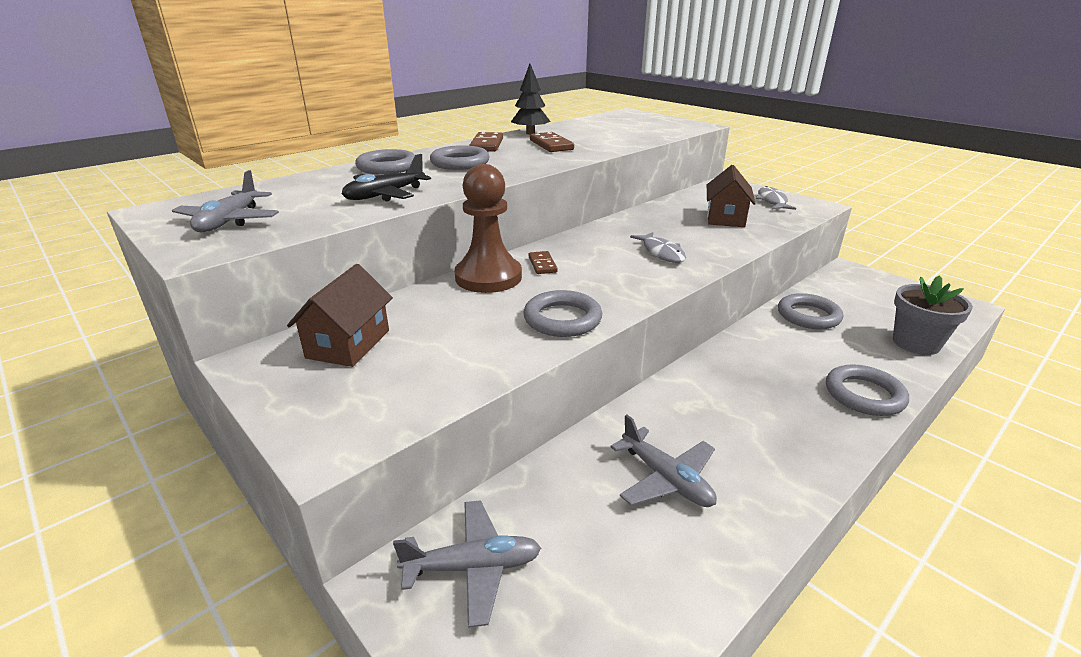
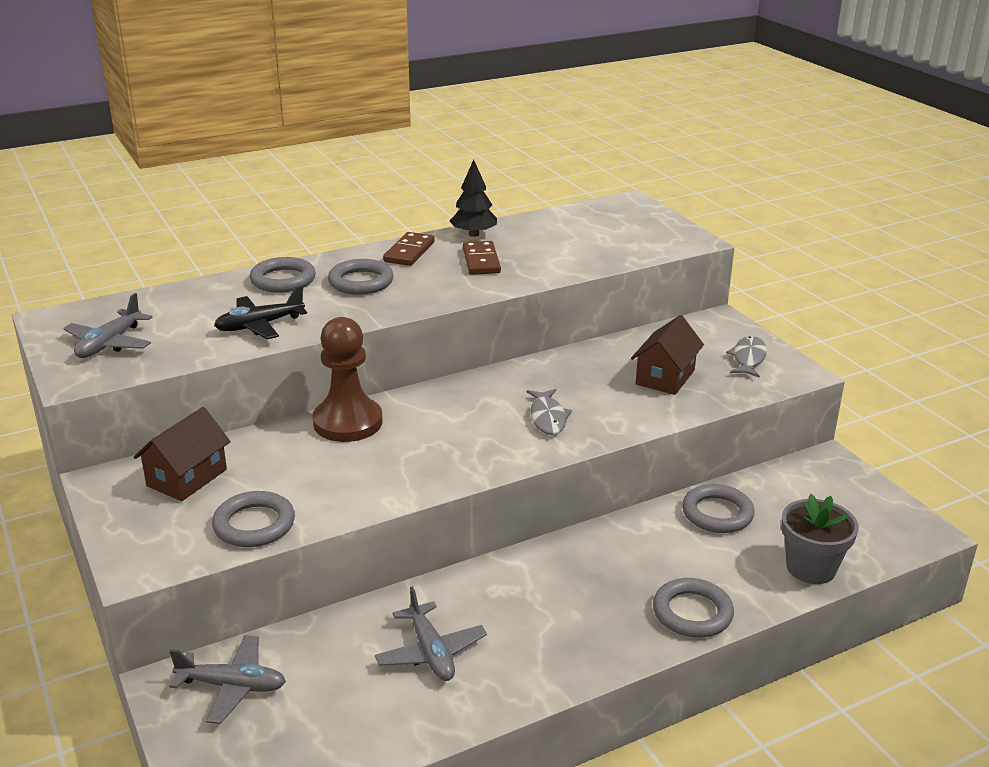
camera: 15 degrees right, 0 degrees up
grey ring [523,290,602,337] -> grey ring moved to [212,491,295,547]
brown domino [528,251,558,274] -> none

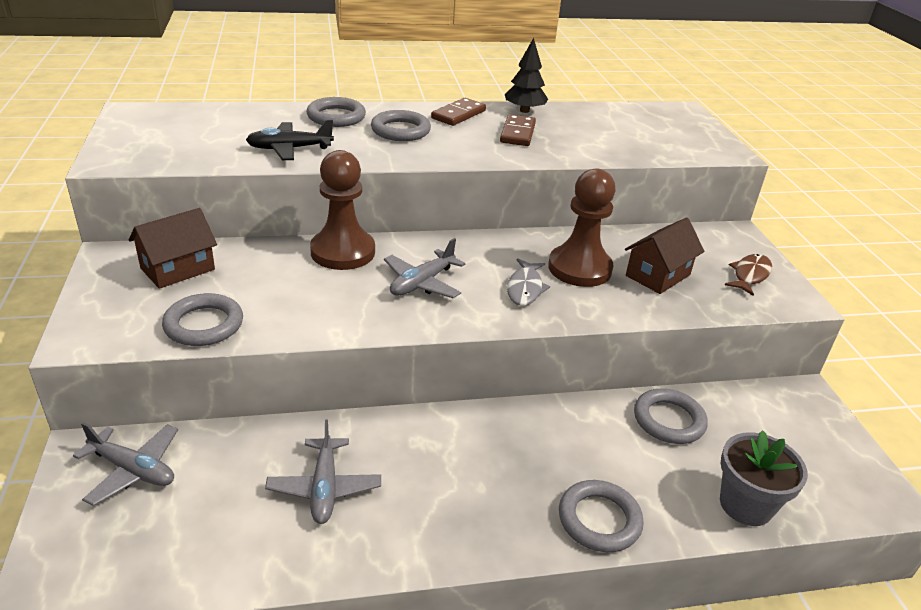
camera: 15 degrees right, 5 degrees up
grey plane [63,293,153,358] -> grey plane moved to [384,238,466,298]
grey fish [726,336,767,378] -> brown fish [725,254,772,296]
none -> brown pawn [548,169,616,287]

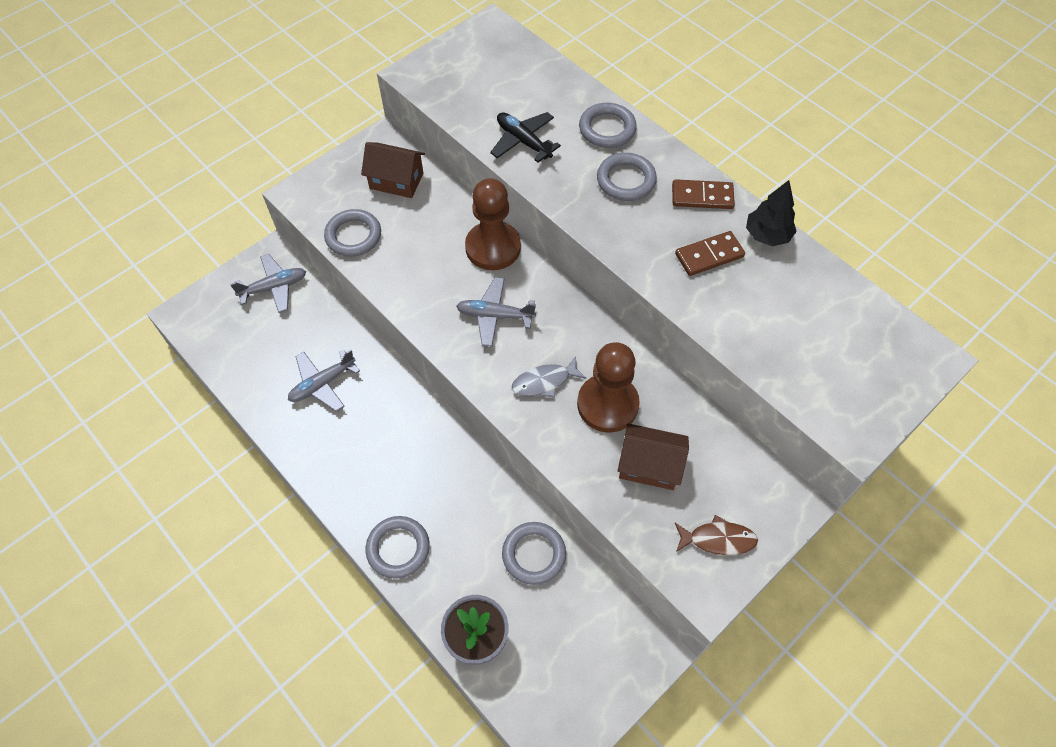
camera: 60 degrees right, 25 degrees up
grey plane [73,422,178,506] -> grey plane turned 105 degrees counterclockwise [230,254,306,313]

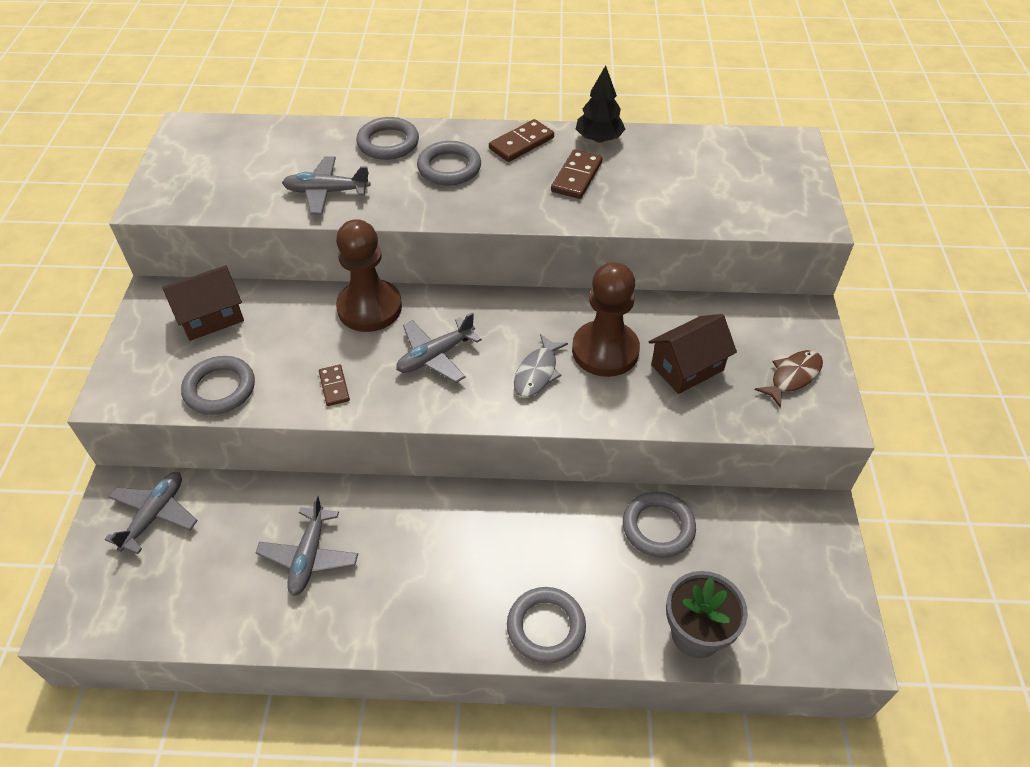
camera: 45 degrees left, 10 degrees down
black plane [490,112,561,163] -> grey plane [282,156,370,215]
none -> brown domino [319,365,350,406]

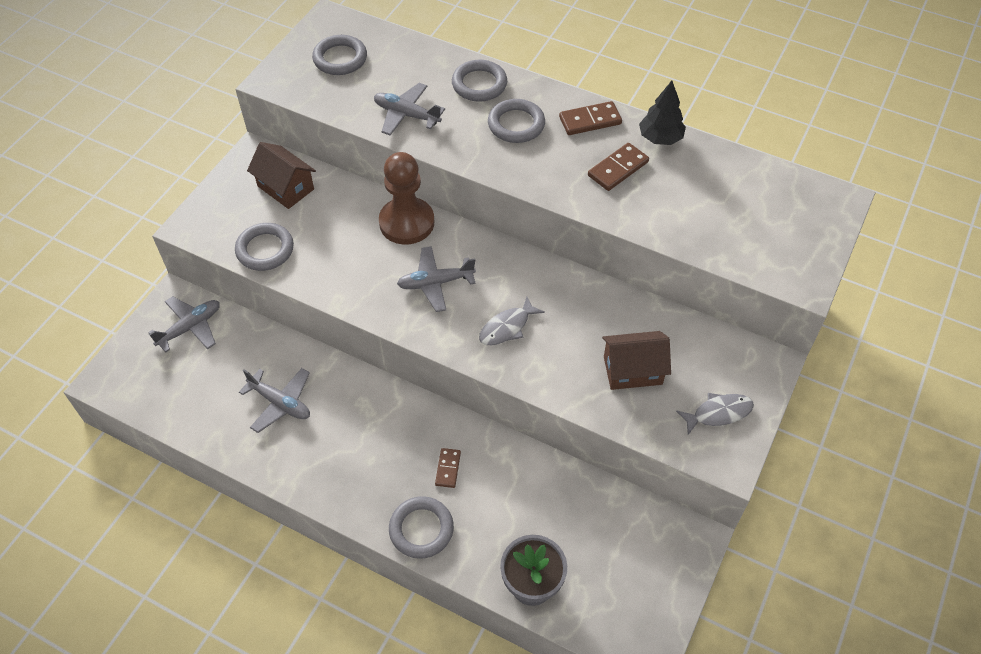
camera: 25 degrees right, 5 degrees up
brown house [162,265,244,341] -> brown house turned 45 degrees clockwise [247,142,316,209]
grey plane [256,495,358,596] -> grey plane turned 90 degrees counterclockwise [239,368,310,433]
brown domino [319,365,350,406] -> brown domino moved to [435,448,461,488]
brown pawn [572,262,640,377] -> none
grey ring [623,492,696,558] -> grey ring moved to [312,35,367,75]
brown fish [755,350,823,408] -> grey fish [676,393,754,435]

